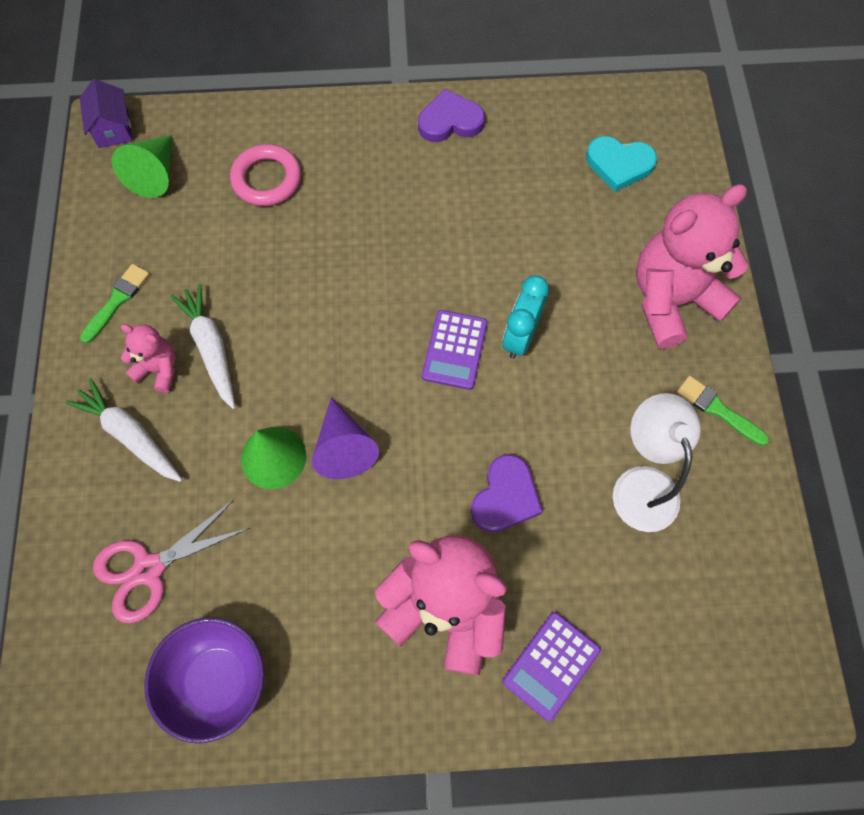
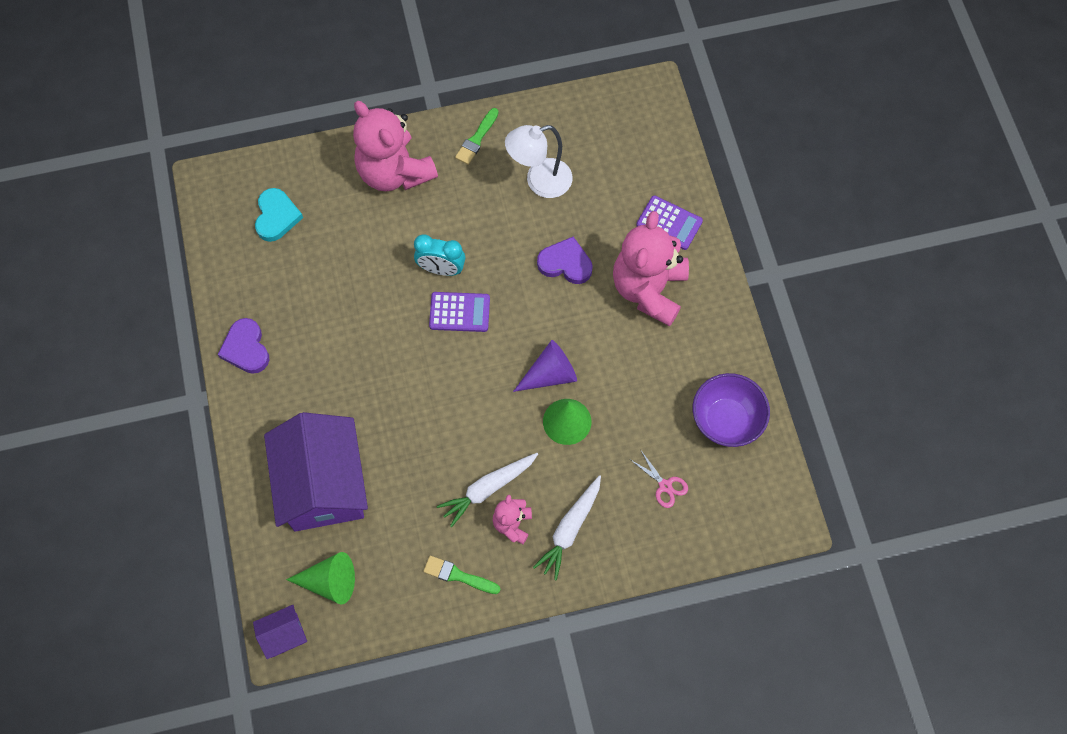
camera: 100 degrees left, 0 degrees up
pink scissors [93,499,250,623] -> pink scissors [631,449,688,508], size x0.58
pink ring [230,144,301,206] -> purple house [264,412,368,532]

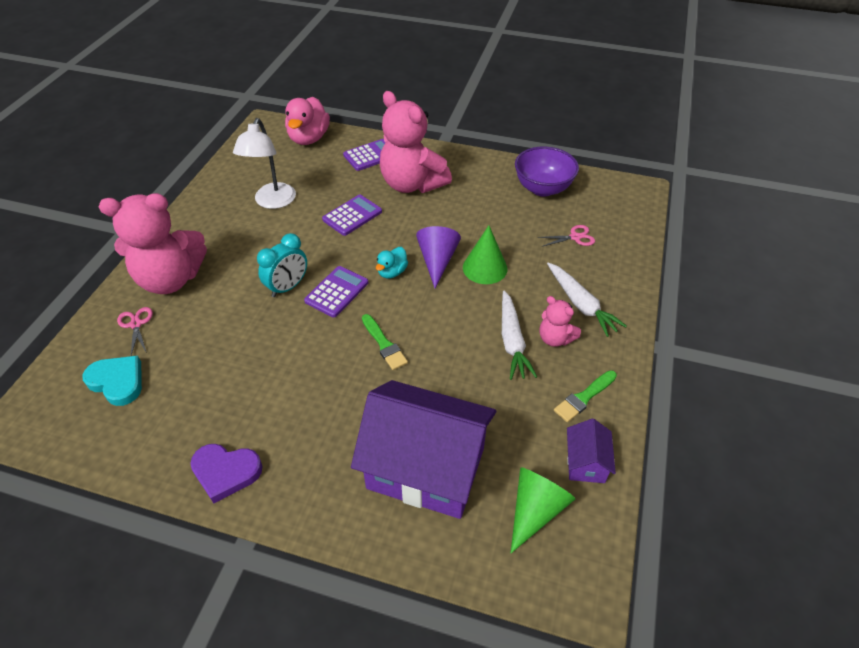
camera: 60 degrees left, 20 degrees down
purple house [253,605,307,659] -> purple house moved to [567,418,616,483]
green brush [455,108,499,165] -> green brush moved to [362,314,408,370]
purple heart [537,237,593,284] -> purple calculator [322,195,382,236]
none -> pink scissors [117,307,153,355]
none -> pink duck [285,97,330,145]
none -> turquoise duck [376,247,408,279]

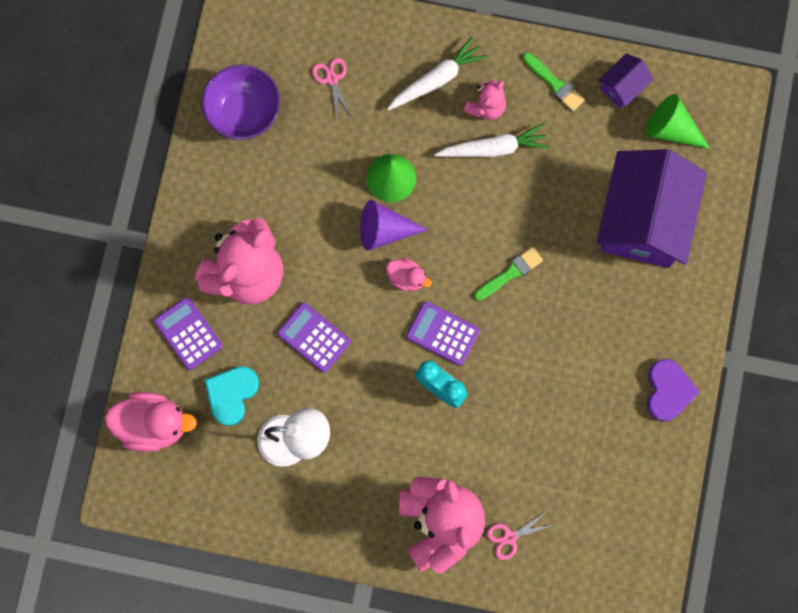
camera: 95 degrees left, 30 degrees up
turquoise heart [82,356,142,406] -> turquoise heart moved to [205,366,259,426]
turquoise duck [376,247,408,279] -> pink duck [386,258,432,291]
purple house [567,418,616,483] -> purple house turned 45 degrees counterclockwise [598,53,654,109]

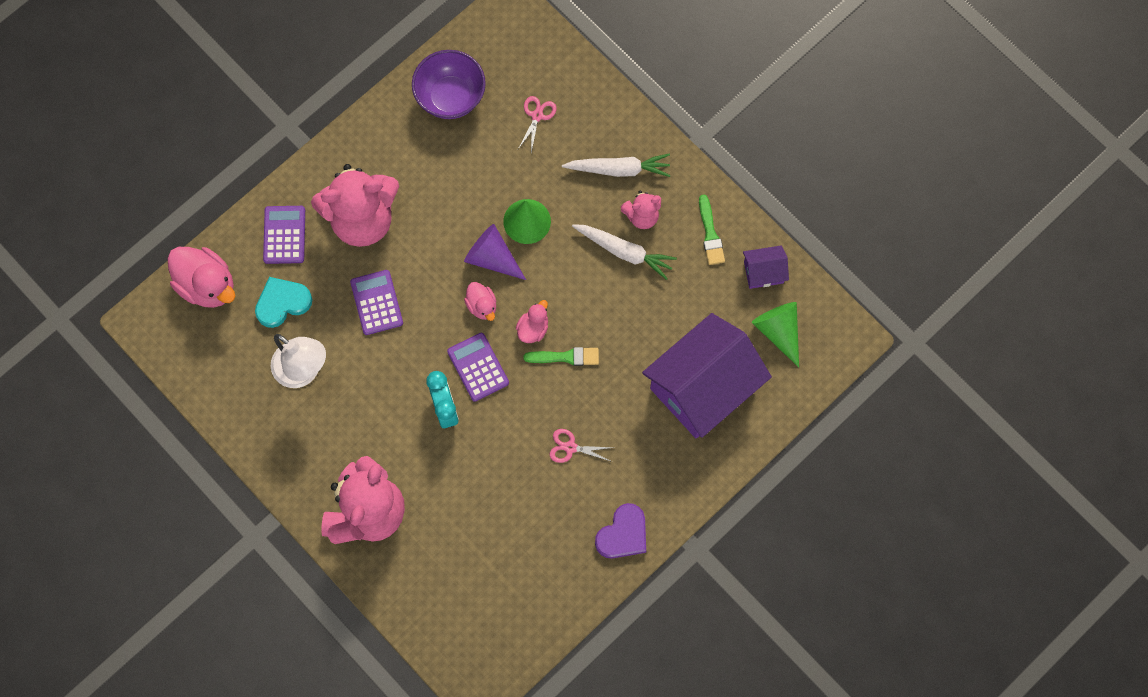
camera: 35 degrees right, 5 degrees down
pink scissors [486,512,553,560] -> pink scissors moved to [550,429,613,463]
none -> pink duck [516,300,548,343]

